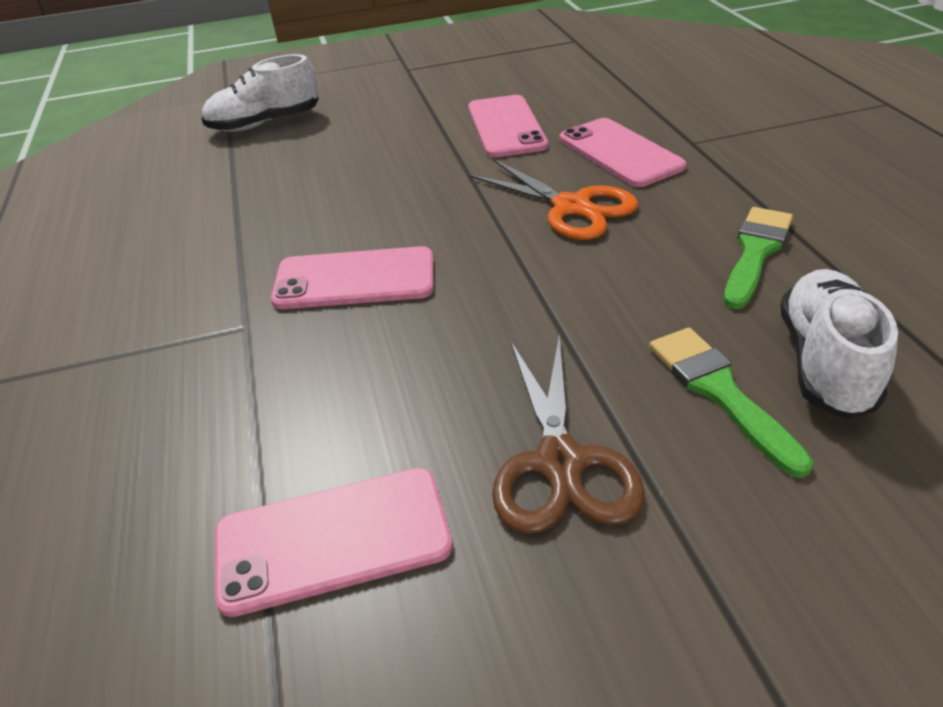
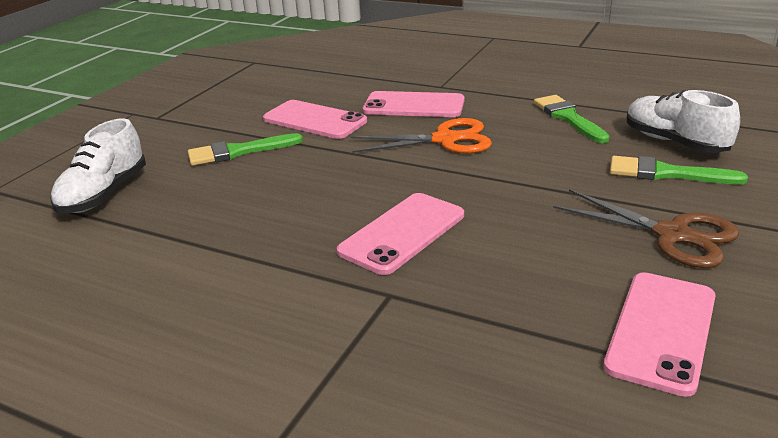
camera: 50 degrees left, 10 degrees down
none -> green brush [188,133,303,166]

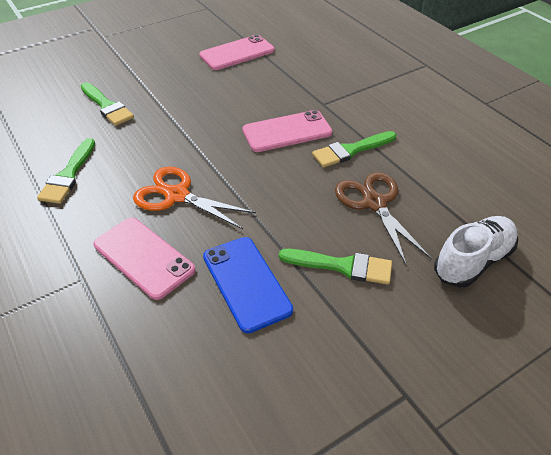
camera: 150 degrees left, 15 degrees up
pink phone [263,100,367,139] -> blue phone [203,237,293,334]
brown scissors [553,189,740,268] -> brown scissors moved to [335,172,432,266]
white shoe [627,90,740,153] -> none
none -> green brush [312,131,397,168]

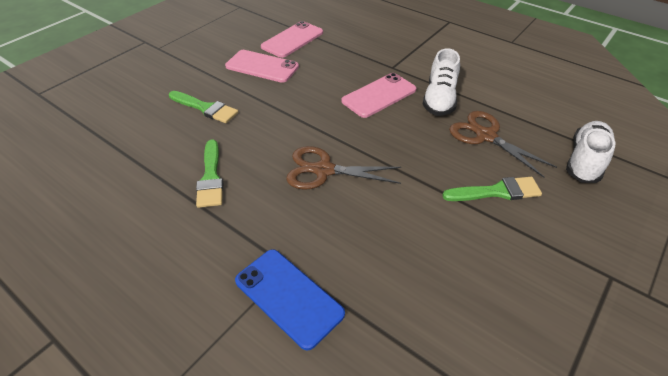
camera: 20 degrees left, 0 degrees up
pink phone [93,217,195,300] -> pink phone moved to [225,50,299,83]
orange scissors [133,166,256,229] -> brown scissors [286,146,401,190]
blue phone [203,237,293,334] -> blue phone moved to [235,249,345,351]
green brush [312,131,397,168] -> white shoe [423,48,460,116]

